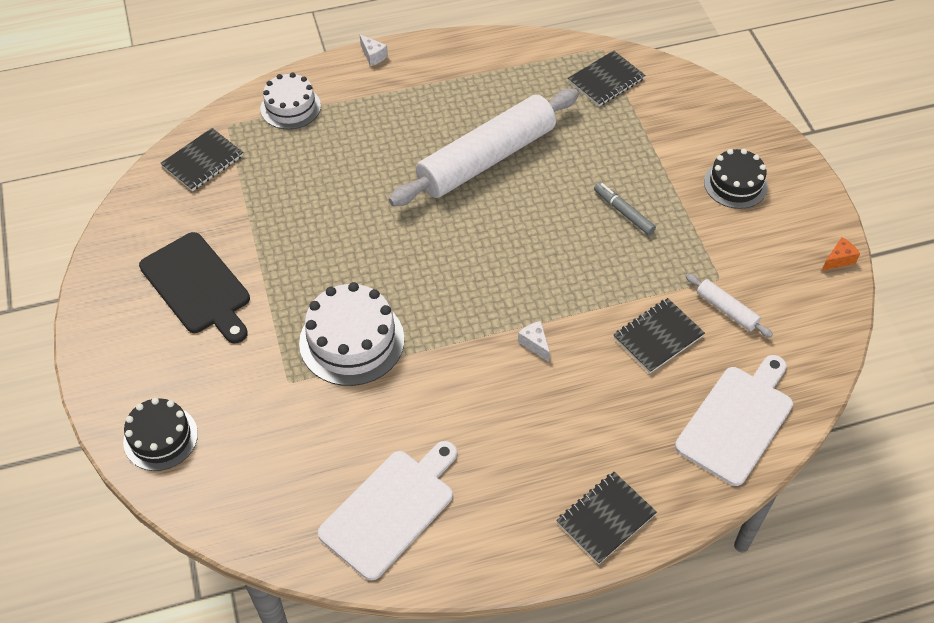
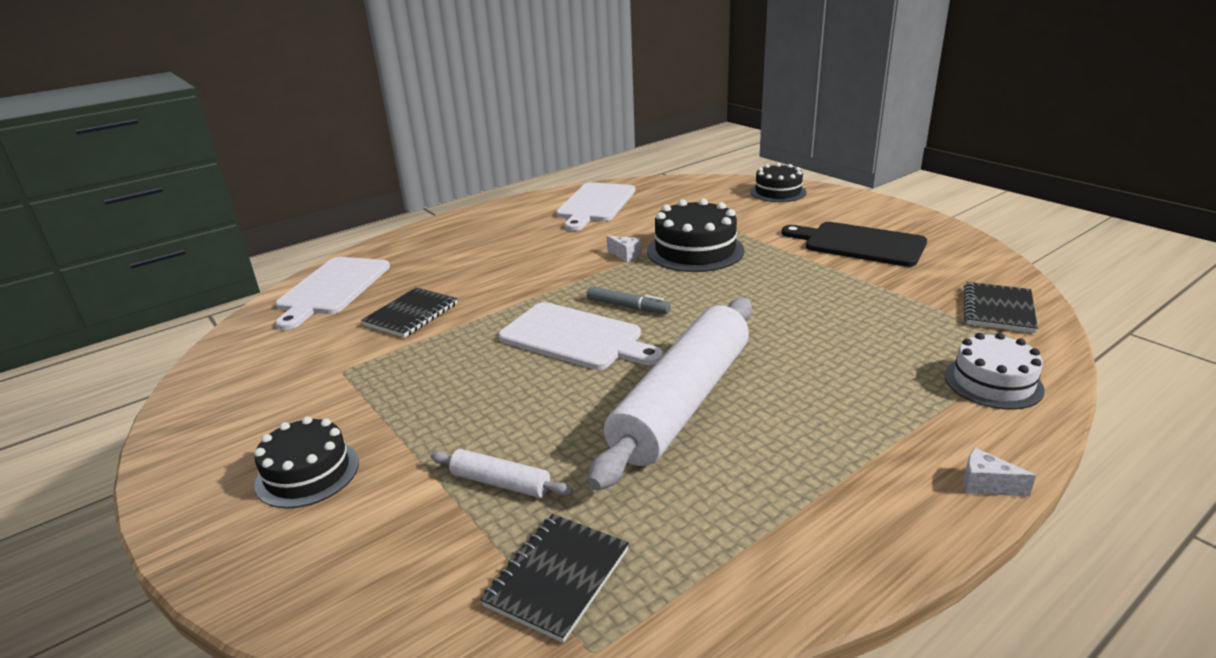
camera: 160 degrees right, 25 degrees down
white cake [299,282,404,386] -> black cake [647,198,744,272]
white cheese [518,321,550,362] -> white cheese moved to [607,236,641,262]
black notebook [556,472,657,565] -> none
grey marker [594,182,656,235] -> grey marker moved to [587,286,671,314]
white rolling pin [686,274,773,338] -> white rolling pin moved to [431,449,573,498]
orange cheese [822,237,860,271] -> none
none -> white cutting board [498,302,663,370]

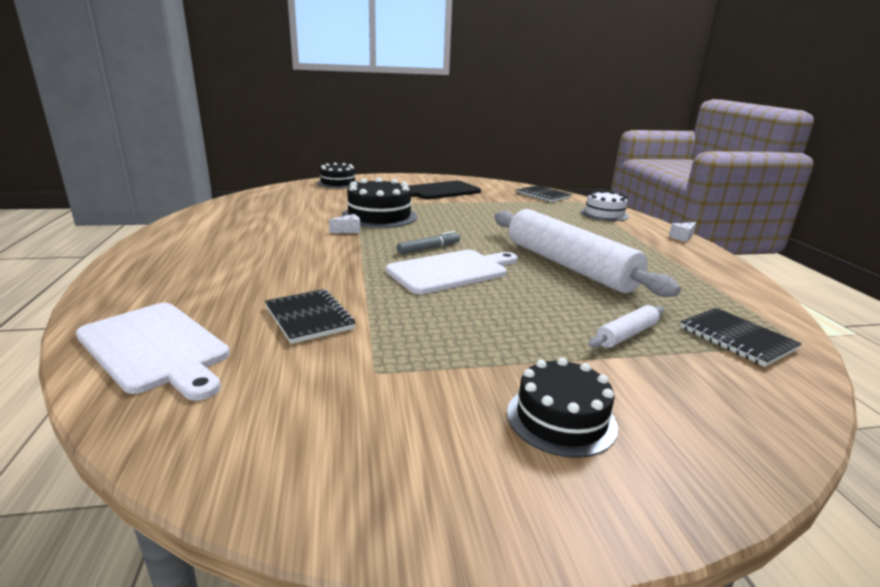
camera: 65 degrees left, 5 degrees down
white cutting board [556,182,635,231] -> none

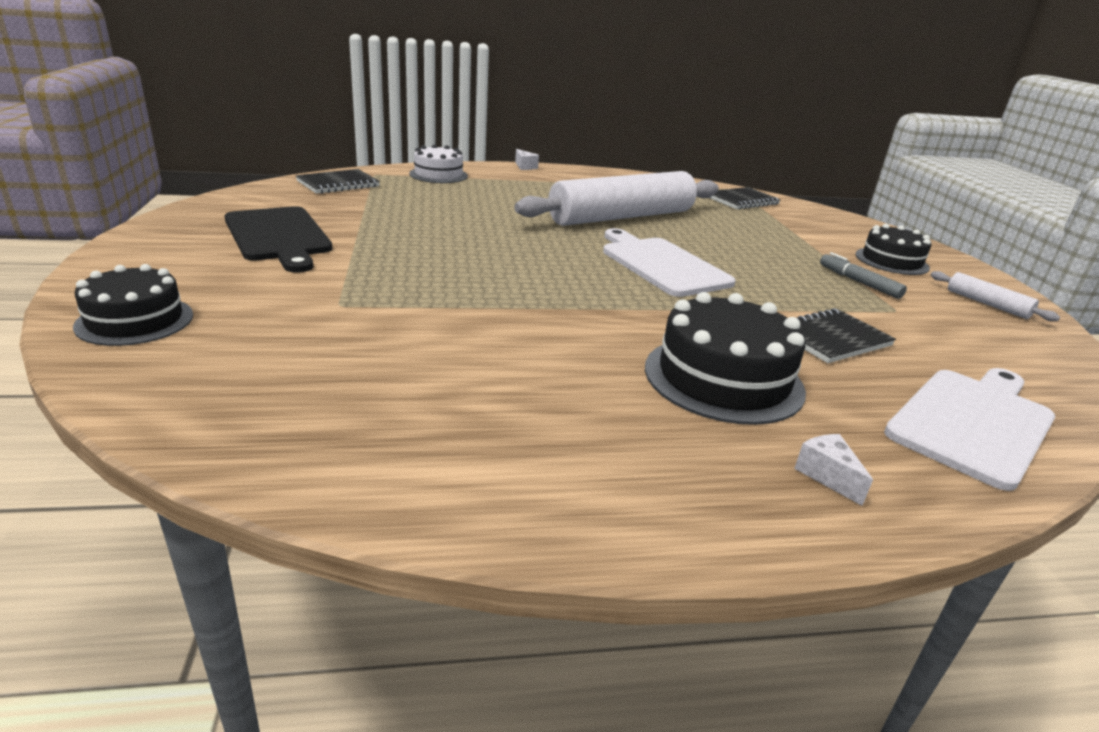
camera: 90 degrees left, 5 degrees up
white cheese [329,214,360,233] -> white cheese moved to [794,434,873,506]
black cake [341,177,417,228] -> black cake moved to [645,292,806,425]
grey marker [397,231,460,254] -> grey marker moved to [820,252,907,299]
white rolling pin [588,305,664,348] -> white rolling pin moved to [931,271,1060,321]

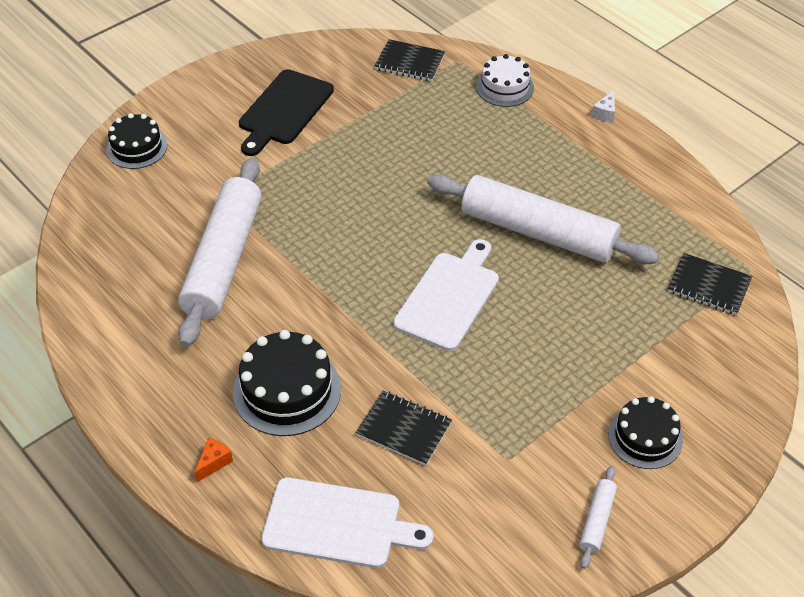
camera: 60 degrees right, 20 degrees up
white cheese [794,434,873,506] -> orange cheese [195,438,233,482]
grey marker [820,252,907,299] -> none
none -> white rolling pin [178,157,262,347]

